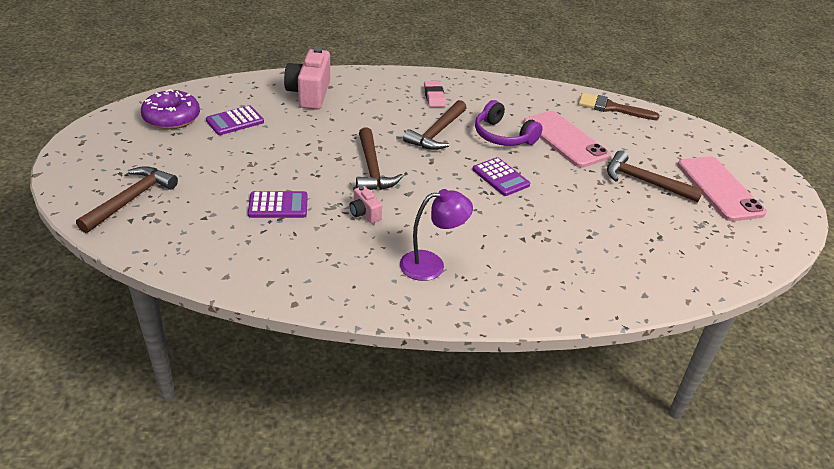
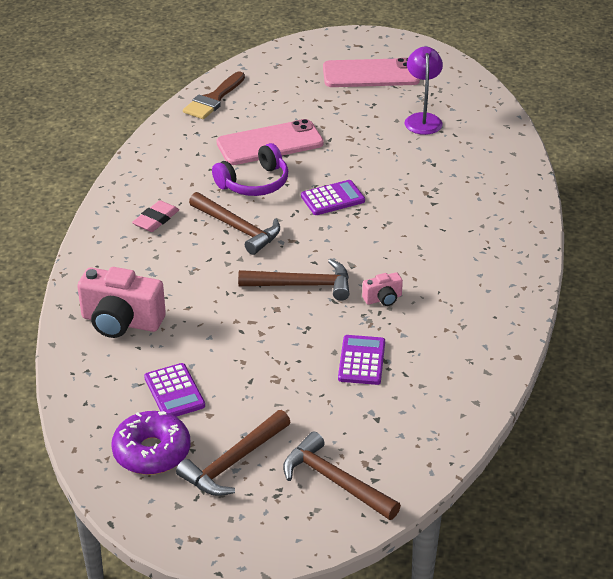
camera: 75 degrees left, 0 degrees up
purple lamp [400,189,473,281] -> purple lamp moved to [405,47,443,135]
pink eraser [424,81,446,107] -> pink eraser turned 60 degrees counterclockwise [132,200,179,232]
brown hammer [607,150,704,202] -> brown hammer moved to [176,410,290,496]

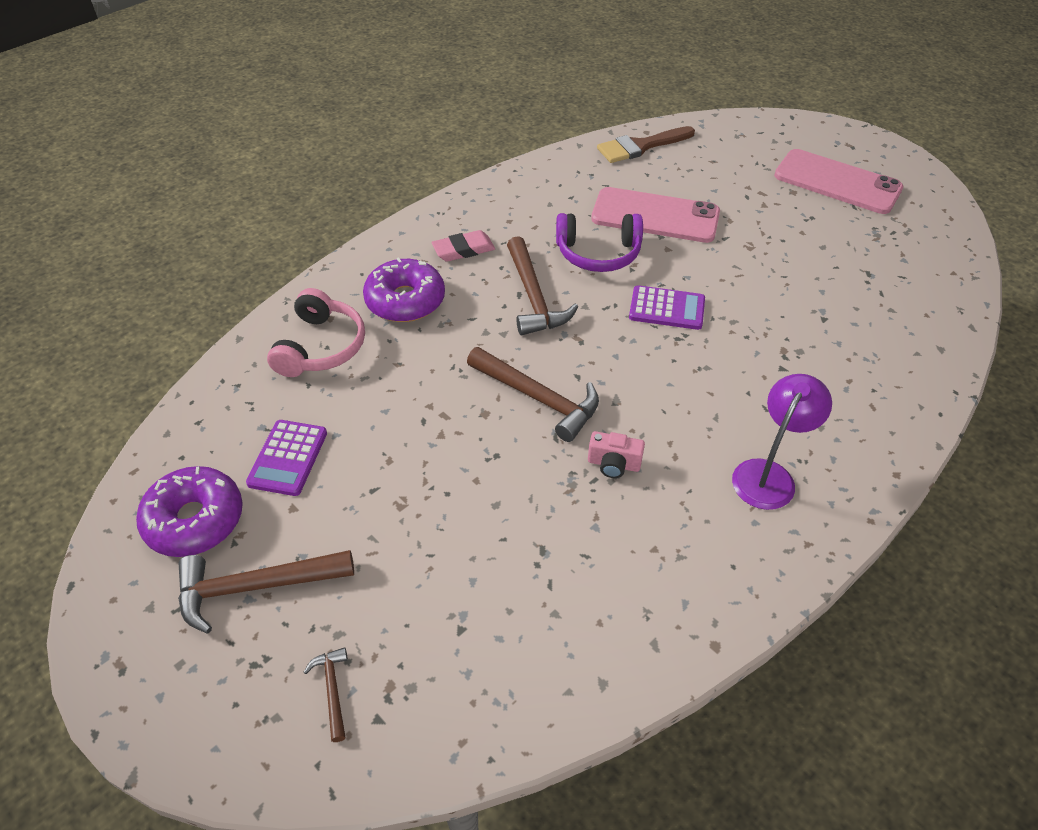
camera: 35 degrees right, 10 degrees up
pink camera [77,267,166,338] -> pink headphones [267,288,365,377]
brown hammer [283,432,401,520] -> brown hammer [304,647,348,742], size x0.49
purple calculator [338,335,385,385] -> none
purple lamp [405,47,443,135] -> purple lamp moved to [732,374,832,510]
none -> purple donut [363,257,445,322]

